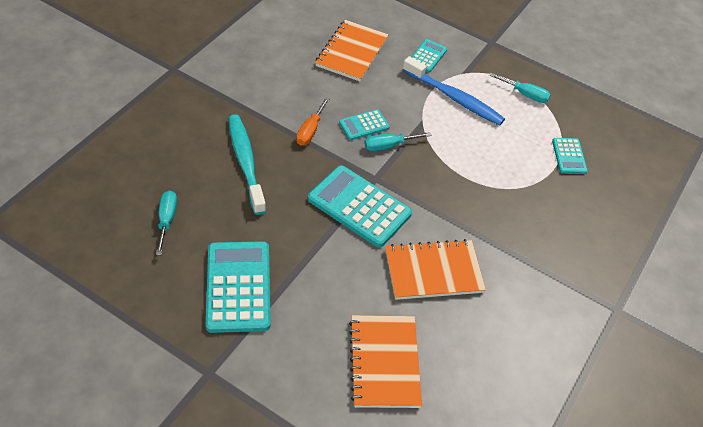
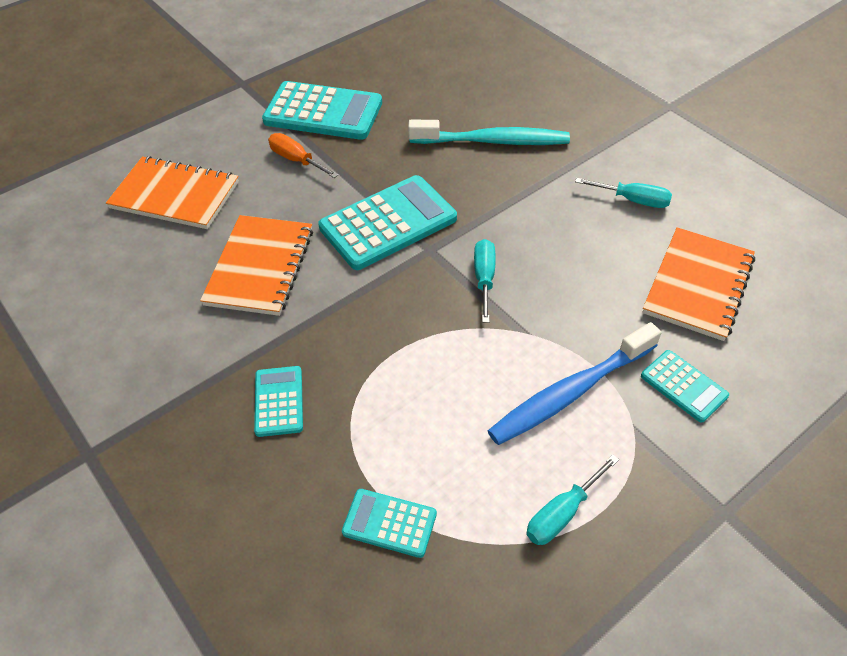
camera: 115 degrees right, 0 degrees up
turquoise screwdriver [156,191,177,255] -> turquoise screwdriver moved to [575,178,672,208]
orange screwdriver [296,97,330,146] -> orange screwdriver moved to [268,133,339,178]
orange notebook [315,20,389,81] -> orange notebook turned 75 degrees clockwise [642,227,755,341]
turquoise calculator [339,109,390,140] -> turquoise calculator moved to [254,366,303,437]

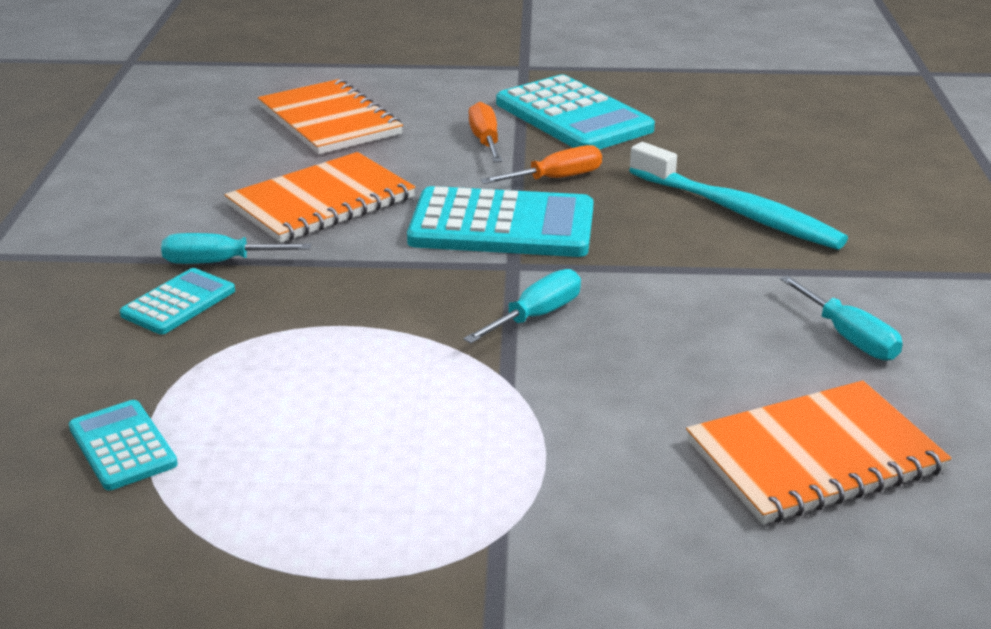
camera: 40 degrees right, 20 degrees down
blue toothbrush [488,322,661,445] -> none
turquoise screwdriver [526,455,619,545] -> turquoise screwdriver moved to [161,233,312,264]
turquoise calculator [641,350,729,423] -> none
none -> orange screwdriver [480,145,602,184]

